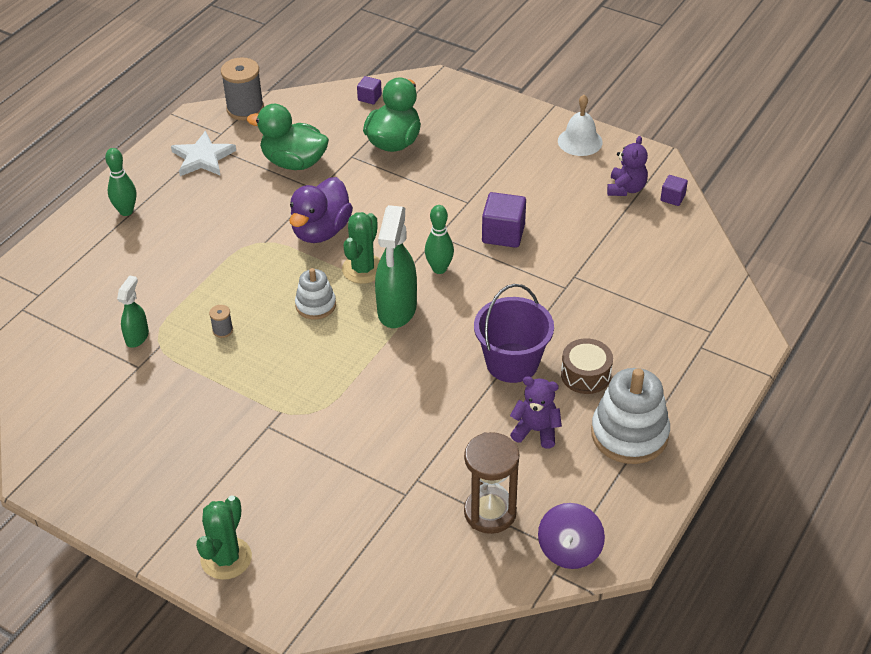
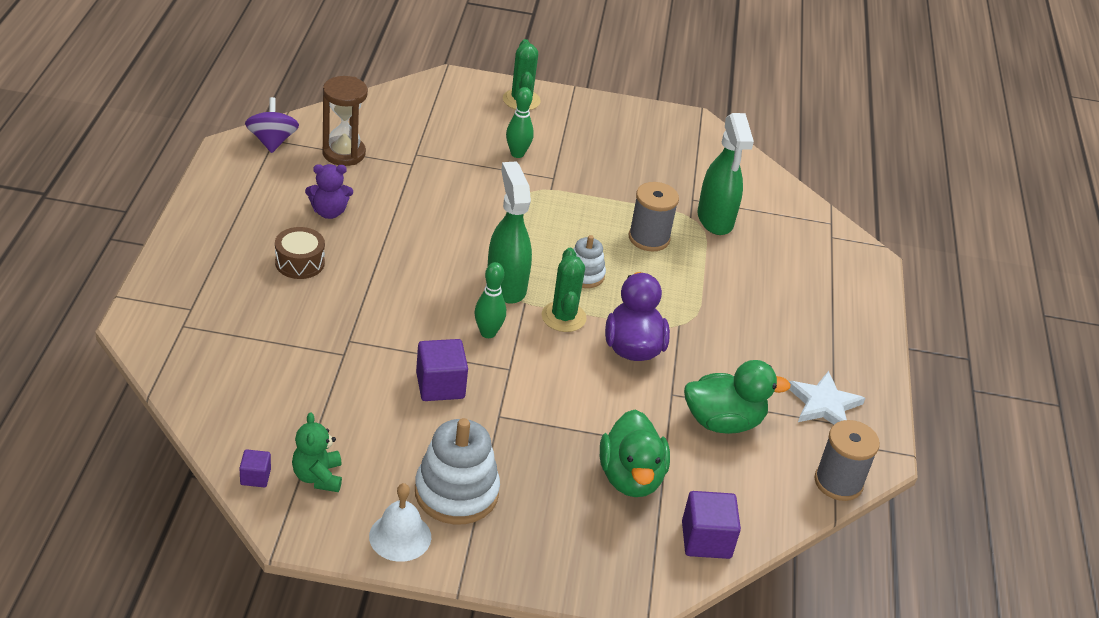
camera: 150 degrees right, 5 degrees down
green bowling pin [105,148,136,216] -> green bowling pin moved to [506,87,534,158]
green spray bottle [117,275,149,348] -> green spray bottle [698,113,754,235], size x1.87
grey spool [209,305,233,338] -> grey spool [629,182,679,252], size x2.15
purple cube [357,76,382,104] -> purple cube [682,491,741,559], size x1.82
purple bucket [474,284,554,383] -> none
white stacking toy [591,368,670,464] -> white stacking toy moved to [415,418,500,524]
purple teddy bear [607,136,648,196] -> green teddy bear [292,412,342,492]

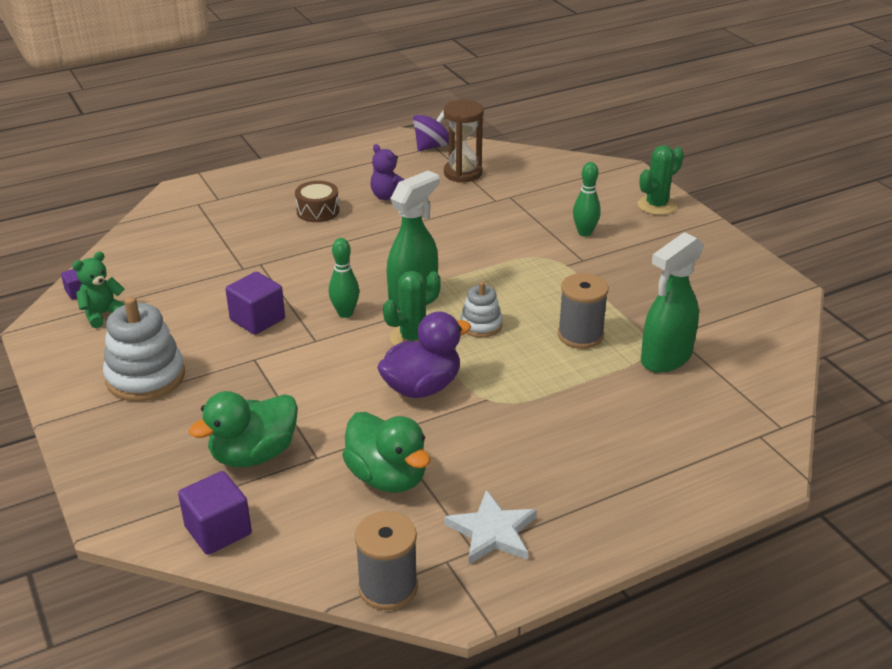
camera: 60 degrees right, 5 degrees down
white bell [369,483,431,562] -> none

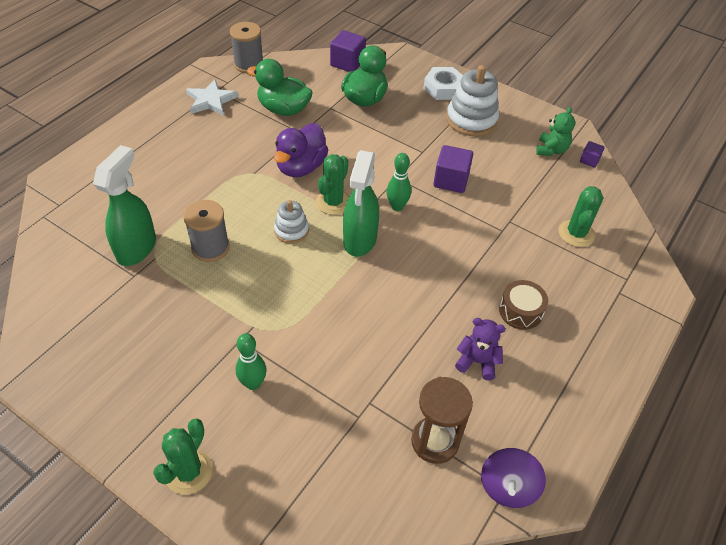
camera: 150 degrees right, 15 degrees up
none -> white nut [423,67,463,100]
none -> green cactus [559,186,603,247]

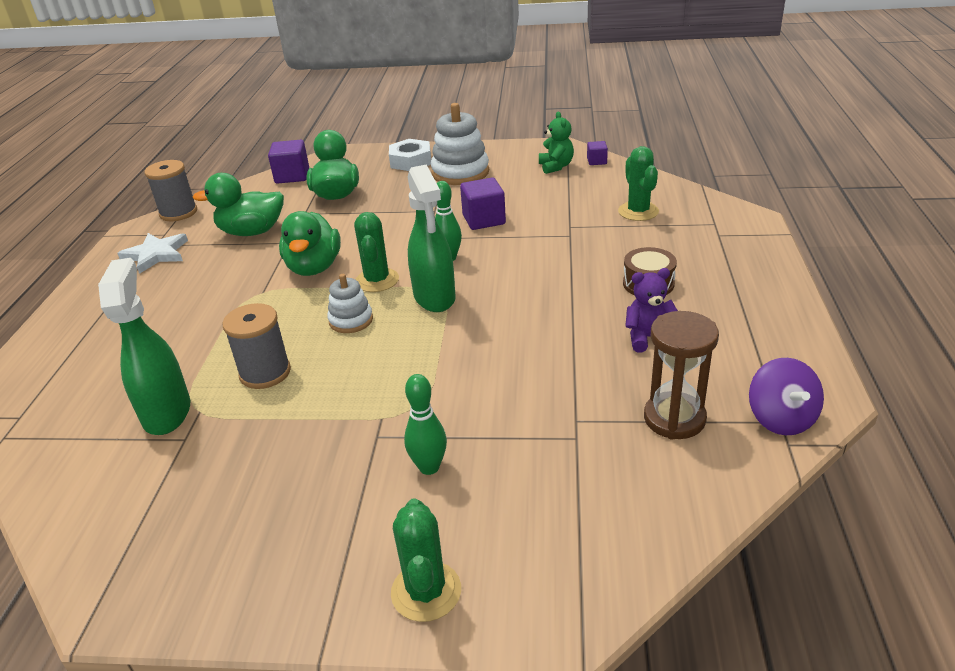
camera: 25 degrees left, 15 degrees down
purple duck [274,123,328,177] -> green duck [279,211,341,276]

